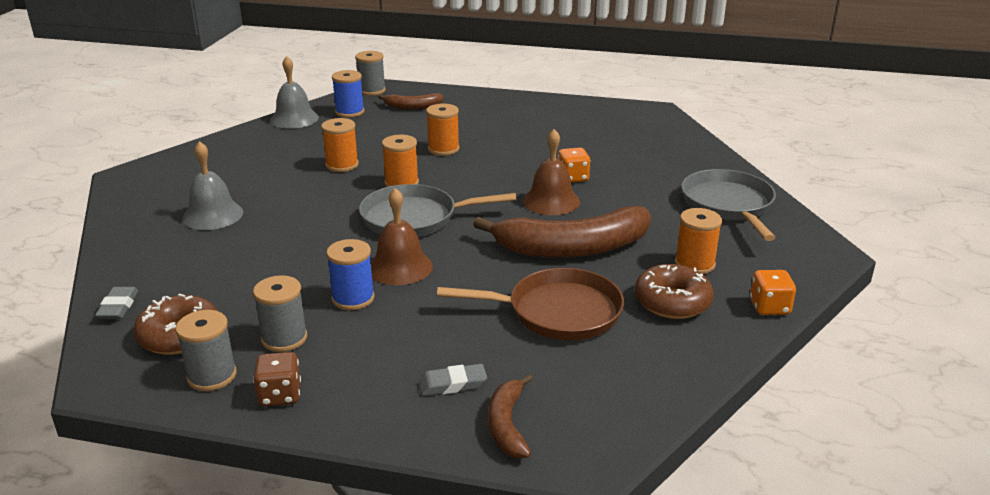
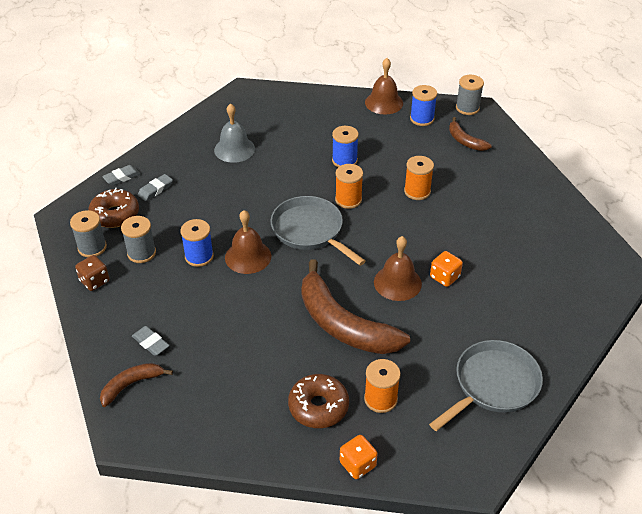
camera: 55 degrees right, 15 degrees up
grey bell [270,56,319,129] -> brown bell [365,58,403,114]
orange spool [321,118,359,172] -> blue spool [332,126,359,167]
brown pan [437,268,624,340] -> none
none -> grey eraser [138,174,173,201]

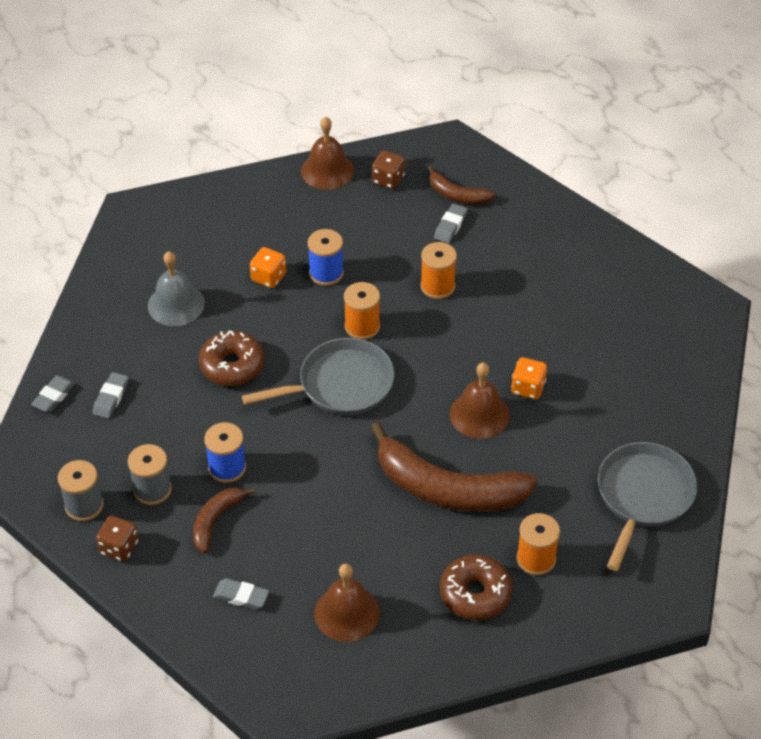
camera: 25 degrees left, 5 degrees up
brown donut [88,188,139,228] -> brown donut moved to [199,331,264,386]
brown banana [100,363,173,407] -> brown banana moved to [193,488,256,553]
brown bell [225,210,271,274] -> brown bell moved to [314,563,380,642]
grey pan [271,196,366,266] -> grey pan turned 135 degrees clockwise [242,338,395,415]
orange dice [340,435,378,479] -> orange dice moved to [250,247,286,288]
blue spool [410,85,437,126] -> brown dice [372,150,405,189]
grey spool [456,75,484,115] -> none
none -> grey eraser [434,203,468,243]

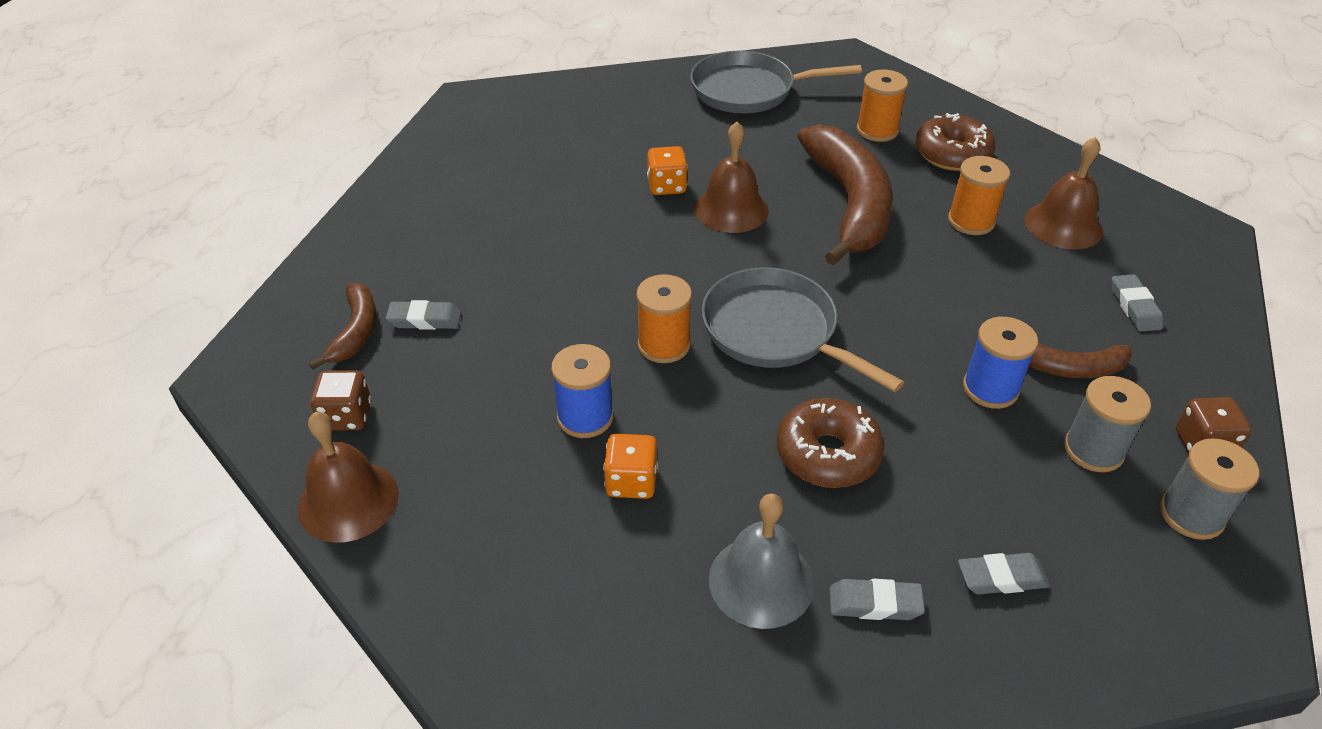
camera: 115 degrees left, 5 degrees down
grey eraser [31,375,76,412] -> grey eraser moved to [829,579,925,620]
orange spool [420,242,457,299] -> orange spool moved to [948,156,1010,235]

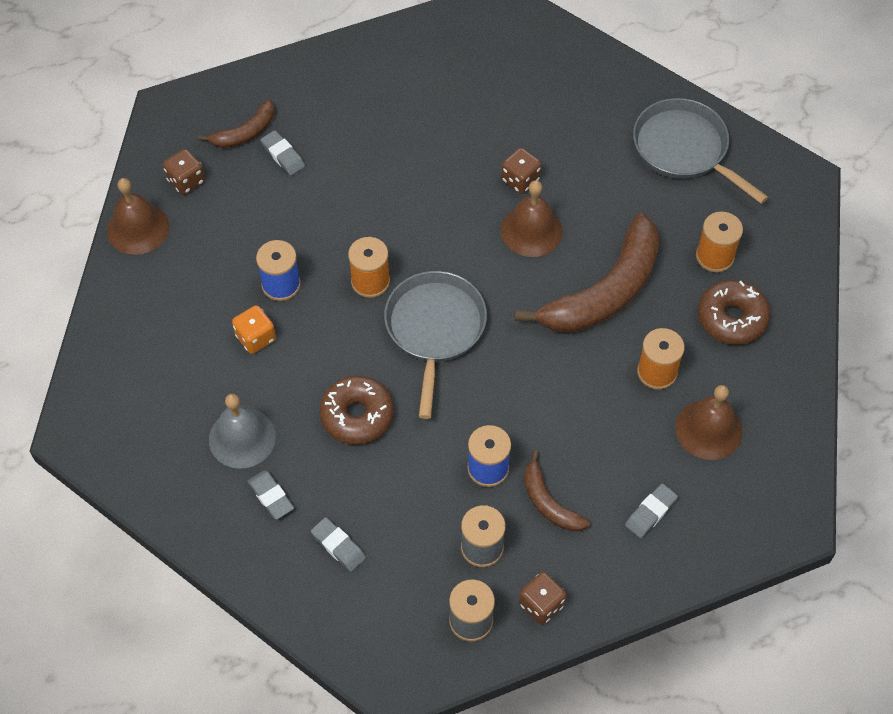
camera: 50 degrees right, 15 degrees up
orange dice [647,146,688,195] -> brown dice [501,148,542,194]

